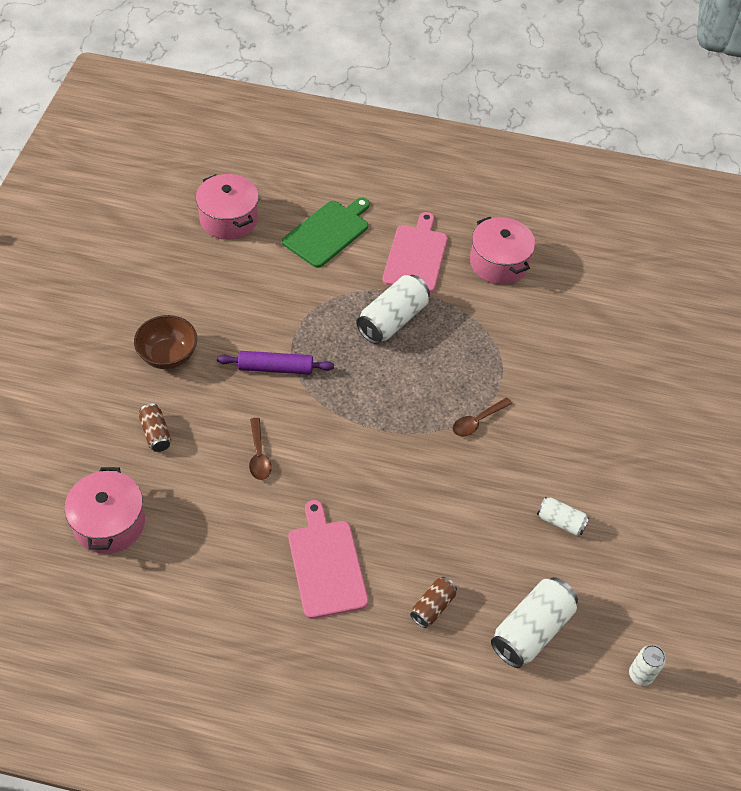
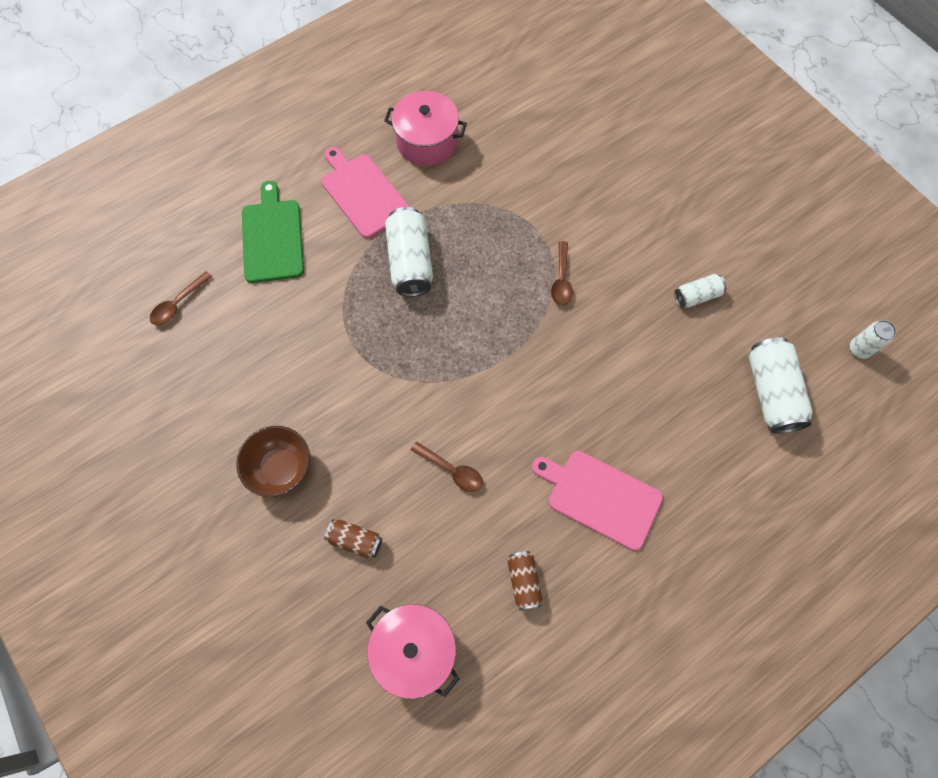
camera: 45 degrees left, 15 degrees up
pink pot [196,174,259,240] -> brown spoon [150,272,212,325]
purple rolling pin [217,351,334,375] -> none
brown can [410,577,457,628] -> brown can moved to [507,551,542,611]

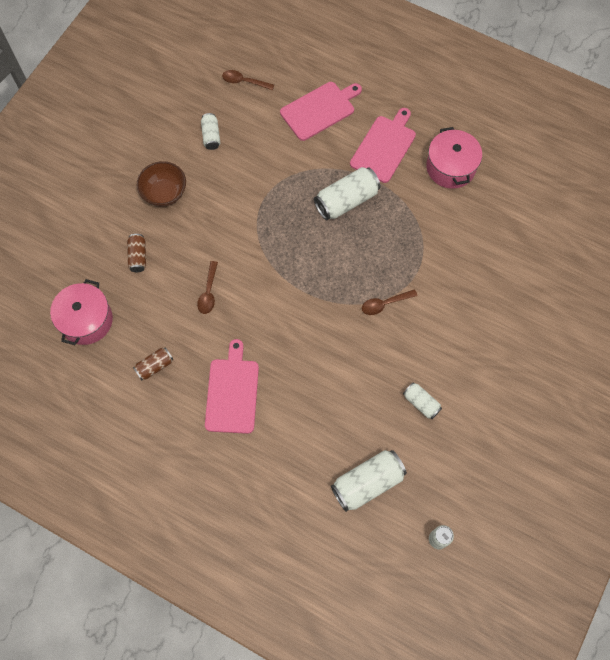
camera: 65 degrees right, 0 degrees up
green cutting board [242,181,304,283] -> pink cutting board [280,82,362,141]
none -> white can [201,113,220,150]

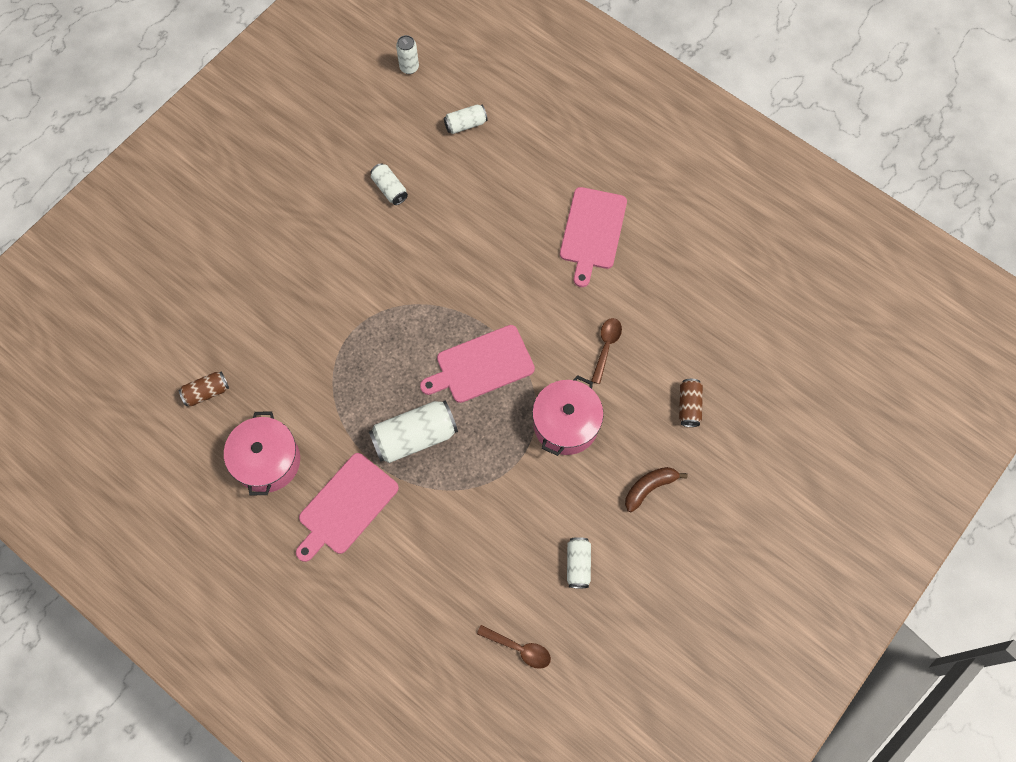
camera: 170 degrees left, 0 degrees up
pink pot [50,279,113,345] -> pink pot moved to [532,375,604,456]
brown can [133,347,173,380] -> brown can moved to [179,372,229,406]
brown bowl [137,161,186,207] -> brown banana [625,467,687,512]
pink cutting board [280,82,362,141] -> pink cutting board moved to [420,325,535,403]
white can [331,450,407,512] -> white can [444,105,488,134], size x0.56
brown spoon [362,289,418,315] -> none

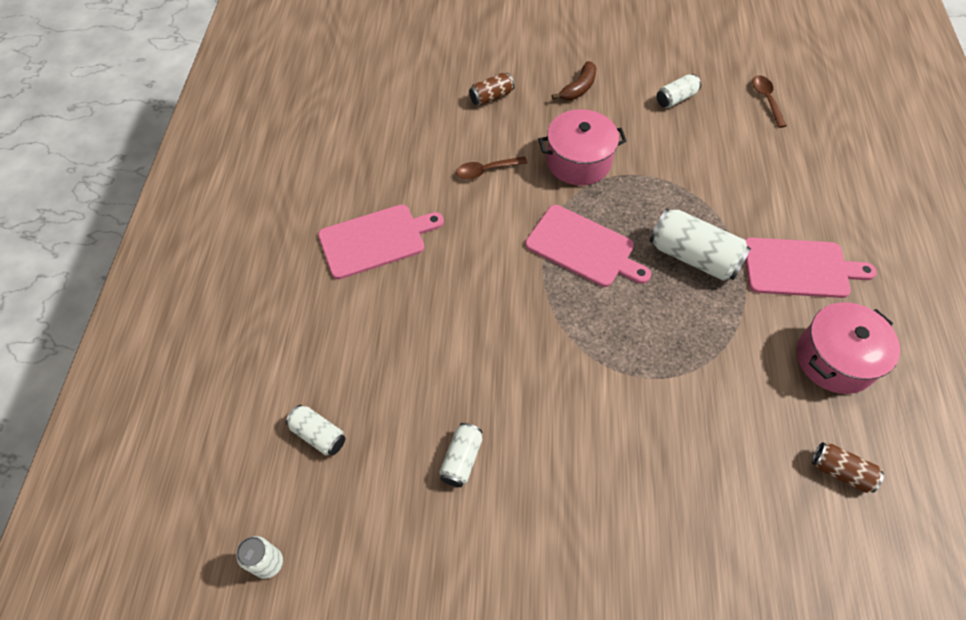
camera: 125 degrees left, 10 degrees down
brown banana [625,467,687,512] -> brown banana turned 75 degrees counterclockwise [552,61,597,100]

